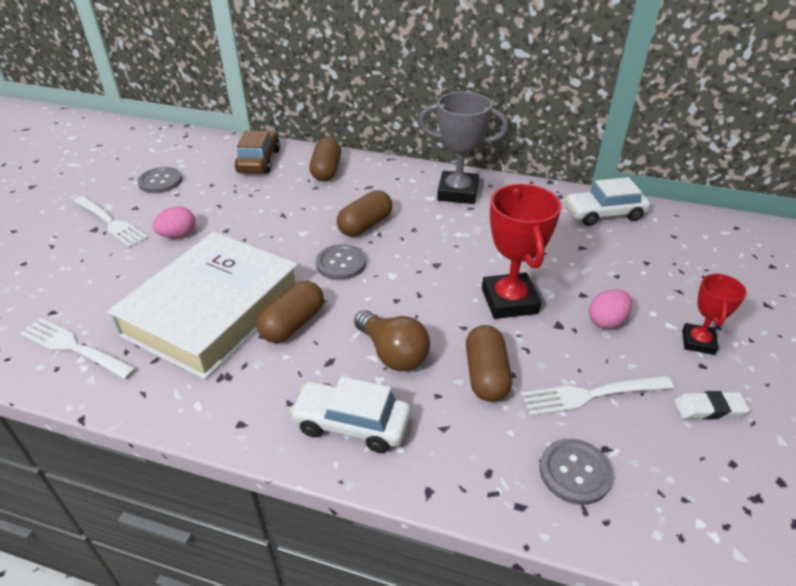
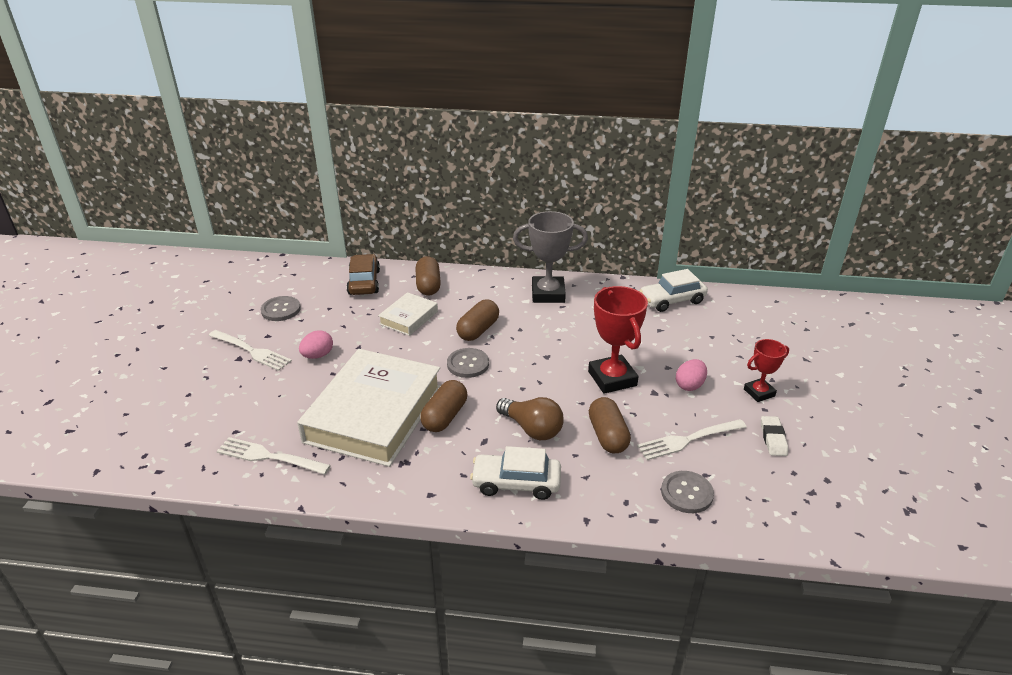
camera: 10 degrees left, 5 degrees down
white eraser [674,391,750,420] -> white eraser turned 75 degrees counterclockwise [761,416,788,456]
red trophy [682,273,747,355] -> red trophy turned 60 degrees clockwise [744,339,789,402]
none -> white book [378,292,438,336]

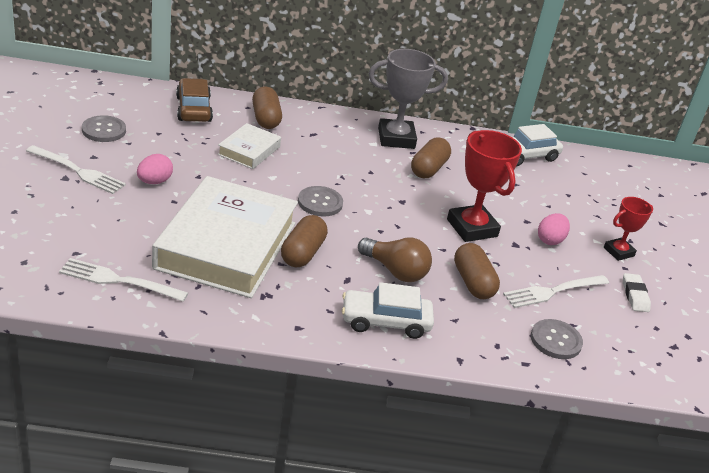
camera: 10 degrees left, 0 degrees up
brown capsule [456,299,499,341] -> brown capsule moved to [411,137,451,178]

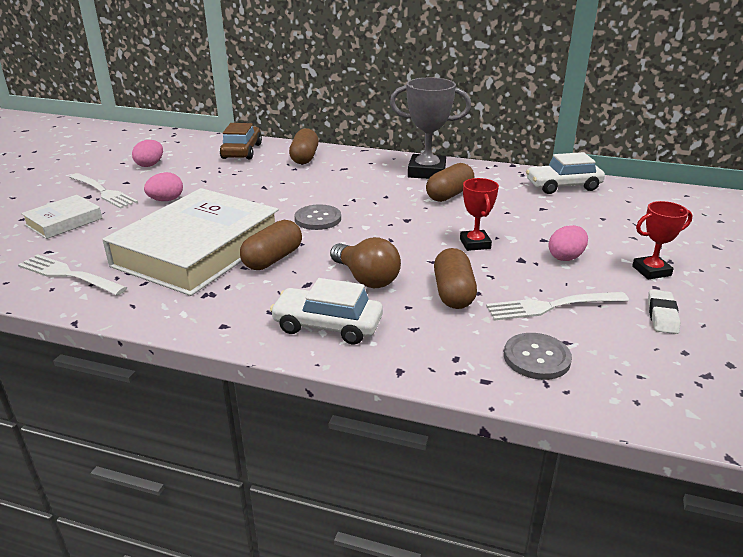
camera: 20 degrees right, 5 degrees down
grey button [82,115,126,142] -> pink egg [132,140,163,167]
white book [218,123,281,169] -> white book moved to [21,195,102,239]
red trophy [447,130,522,242] -> red trophy [460,178,499,251], size x0.58

